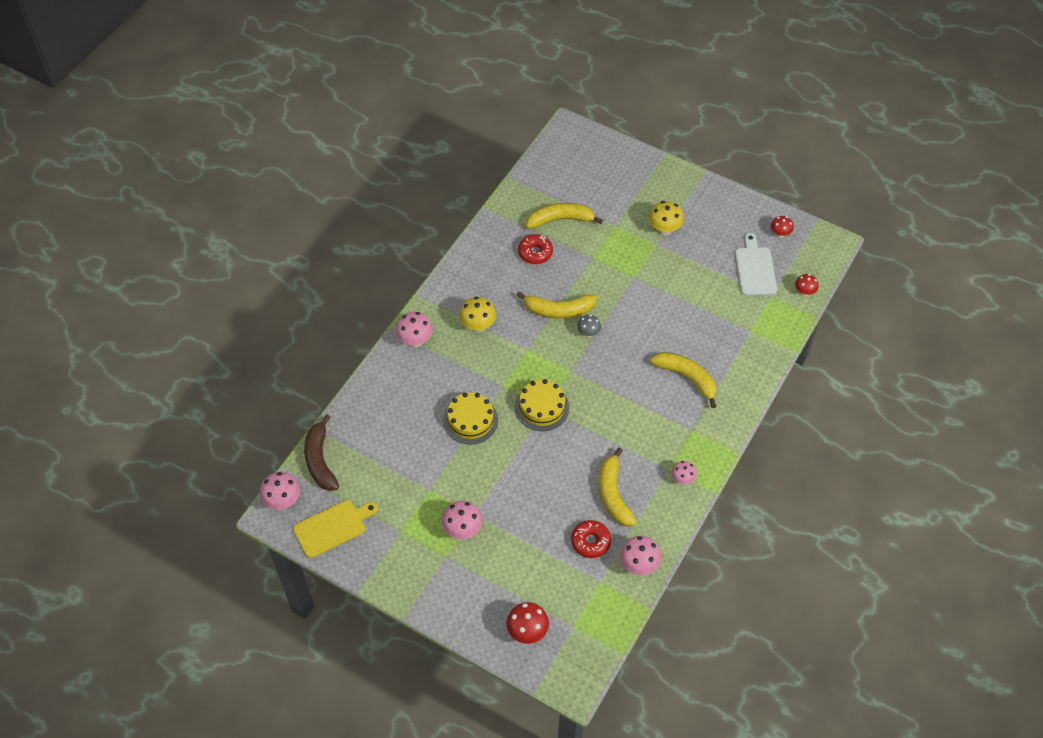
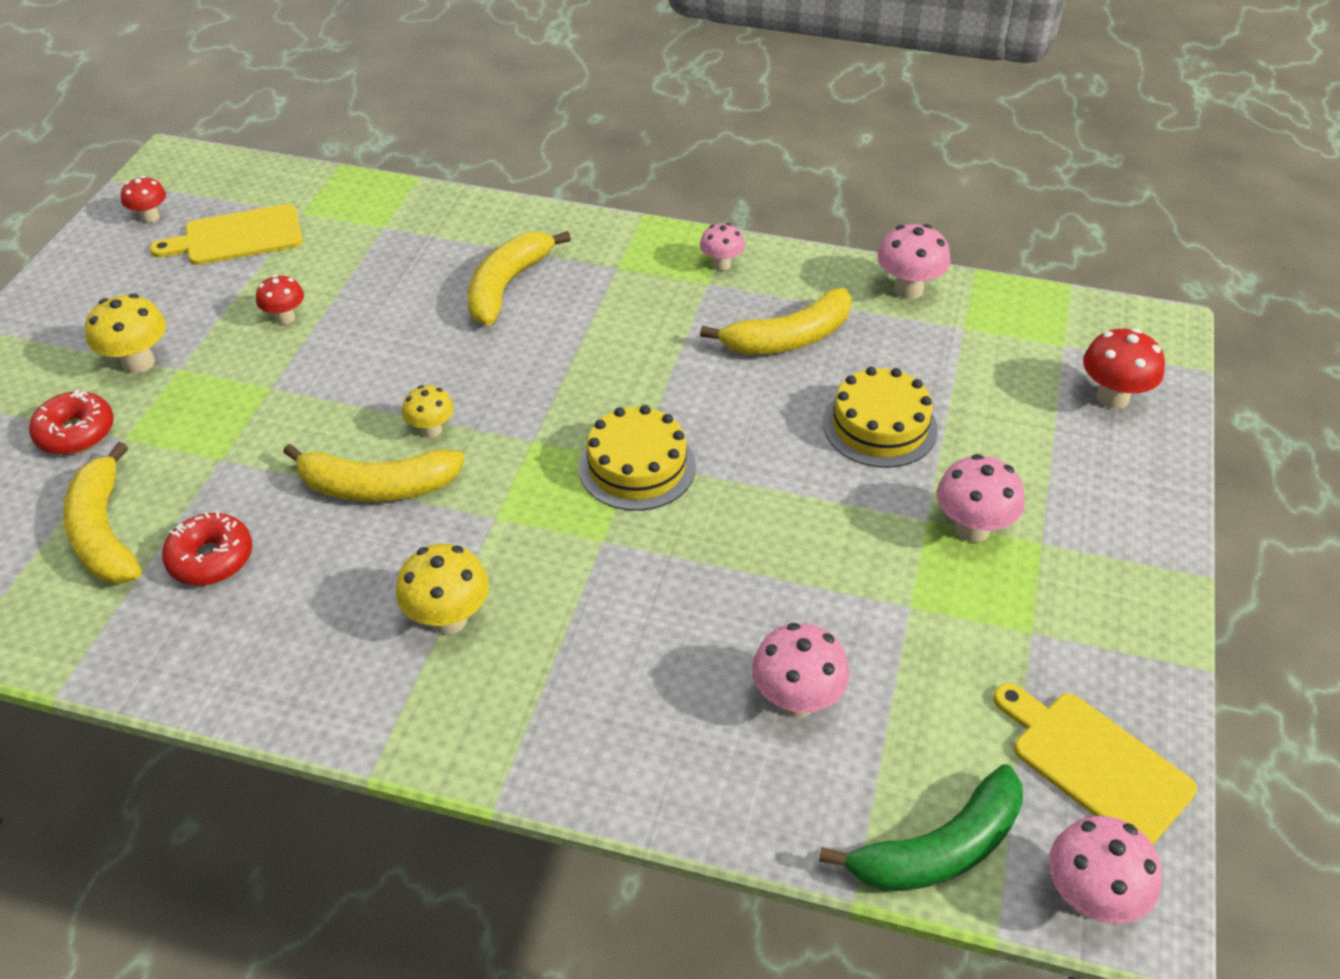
camera: 105 degrees left, 10 degrees down
brown banana [304,415,339,491] -> green banana [819,764,1023,892]
pink mushroom [396,312,433,348] -> pink mushroom moved to [752,623,850,718]
yellow cake [443,392,498,445] -> yellow cake moved to [823,367,938,468]
yellow banana [517,291,597,319] -> yellow banana turned 105 degrees clockwise [283,444,465,502]
red donut [571,520,611,558] -> red donut moved to [29,389,114,455]
grey mushroom [577,315,601,338] -> yellow mushroom [402,385,454,438]
white cutting board [735,233,777,296] -> yellow cutting board [150,204,303,265]
red mushroom [795,274,819,297] -> red mushroom moved to [256,275,304,324]

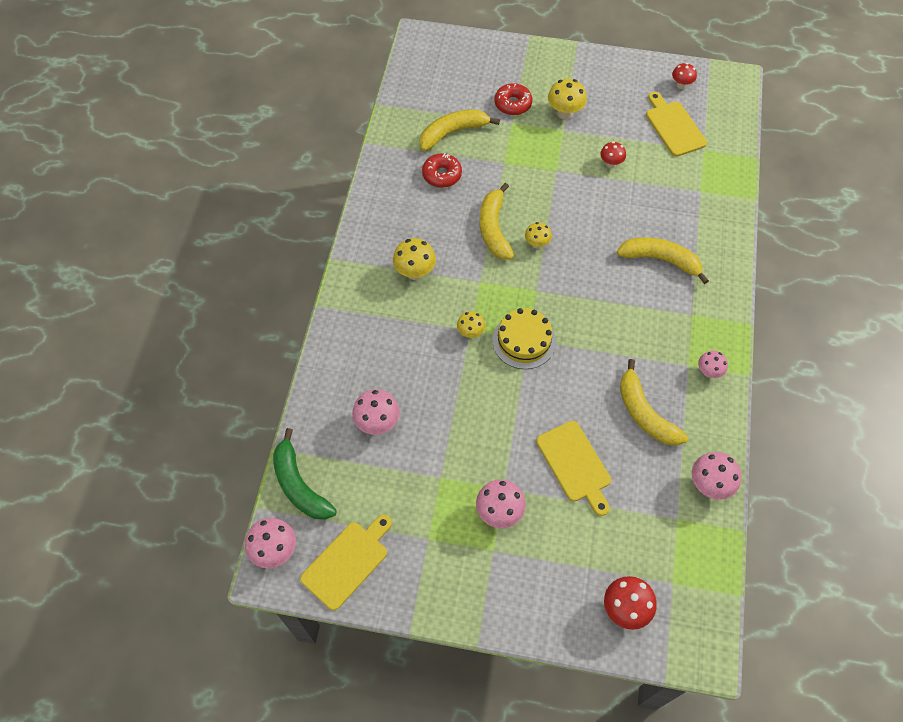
camera: 85 degrees right, 15 degrees up
yellow cake [823,367,938,468] -> yellow cutting board [536,421,611,516]
none -> yellow mushroom [457,311,485,338]

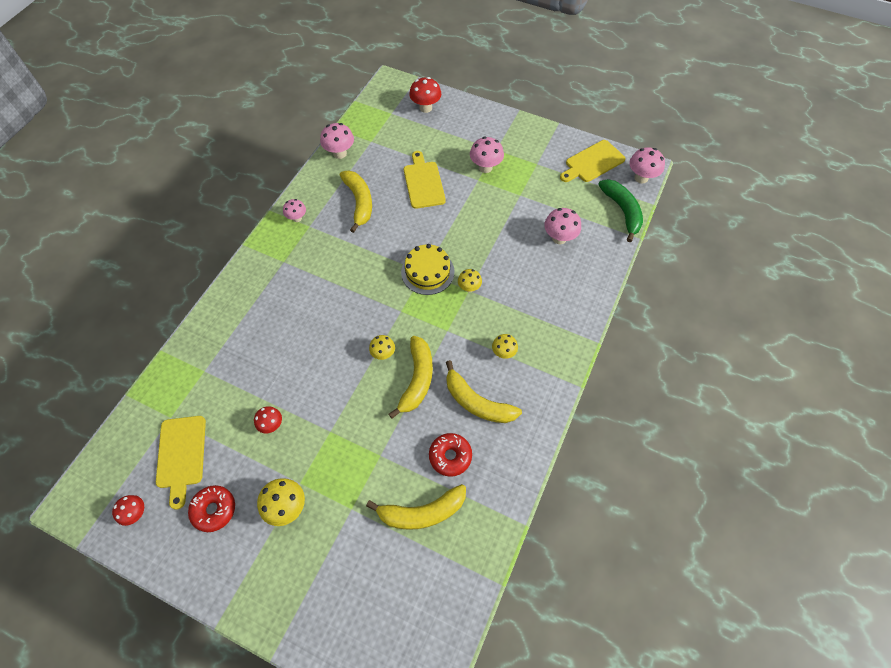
camera: 165 degrees left, 0 degrees up
yellow mushroom [393,238,436,280] -> yellow mushroom [492,334,518,359], size x0.64
red donut [494,83,532,115] -> red donut moved to [188,485,235,532]
yellow banana [617,237,709,284] -> yellow banana moved to [446,360,522,423]

